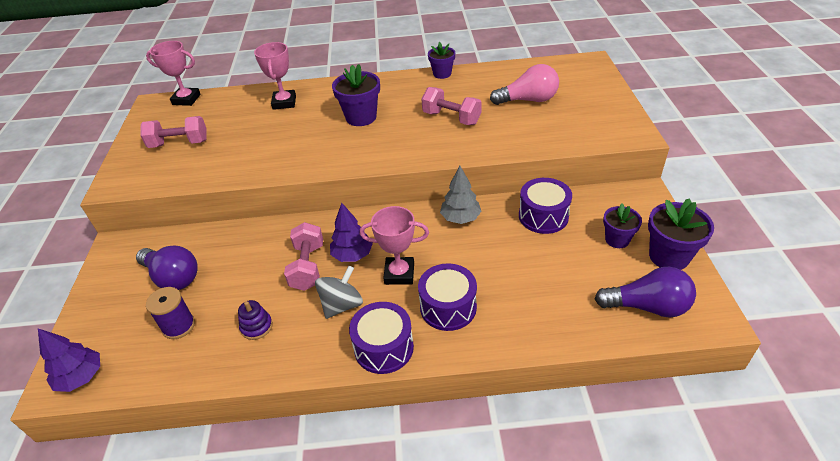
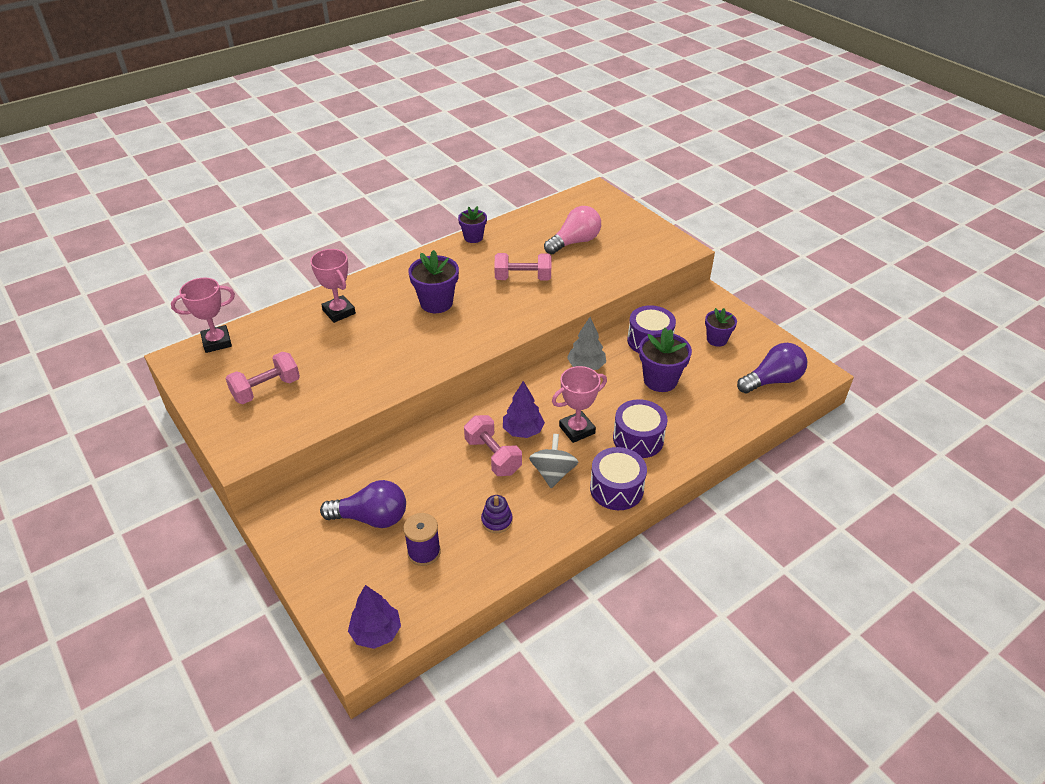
camera: 35 degrees left, 0 degrees up
purple flower pot [648,199,714,270] -> purple flower pot moved to [639,328,692,392]

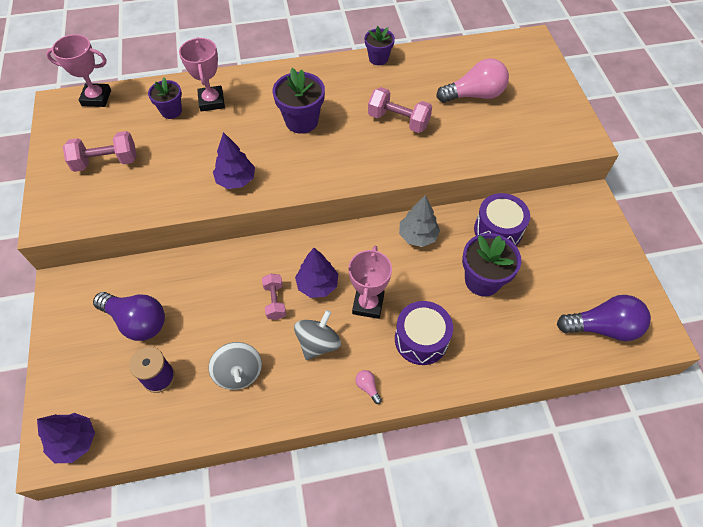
camera: 25 degrees right, 15 degrees up
pink dumbbell [464,415,522,476] -> pink dumbbell [262,274,286,320], size x0.65
purple stacking toy [481,495,513,533] -> grey spinning top [208,342,262,390]
pink trophy [552,366,607,443] -> pink trophy turned 75 degrees counterclockwise [349,246,392,319]
purple drum [590,447,647,510] -> pink light bulb [355,370,382,404]
purple flower pot [705,308,737,347] -> purple flower pot moved to [148,78,182,119]
none -> purple tree [213,132,255,189]

